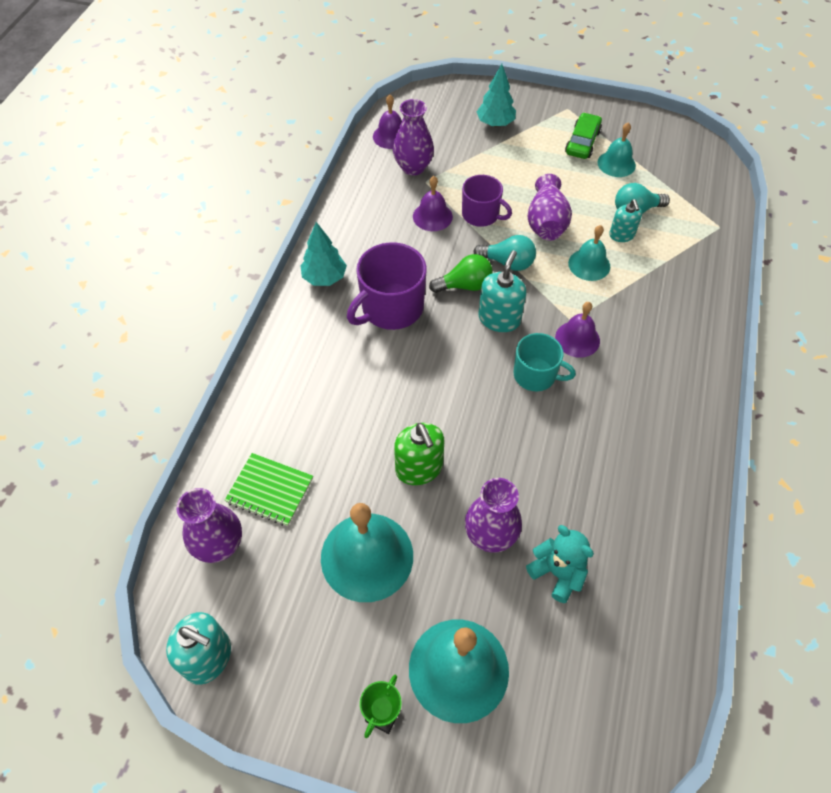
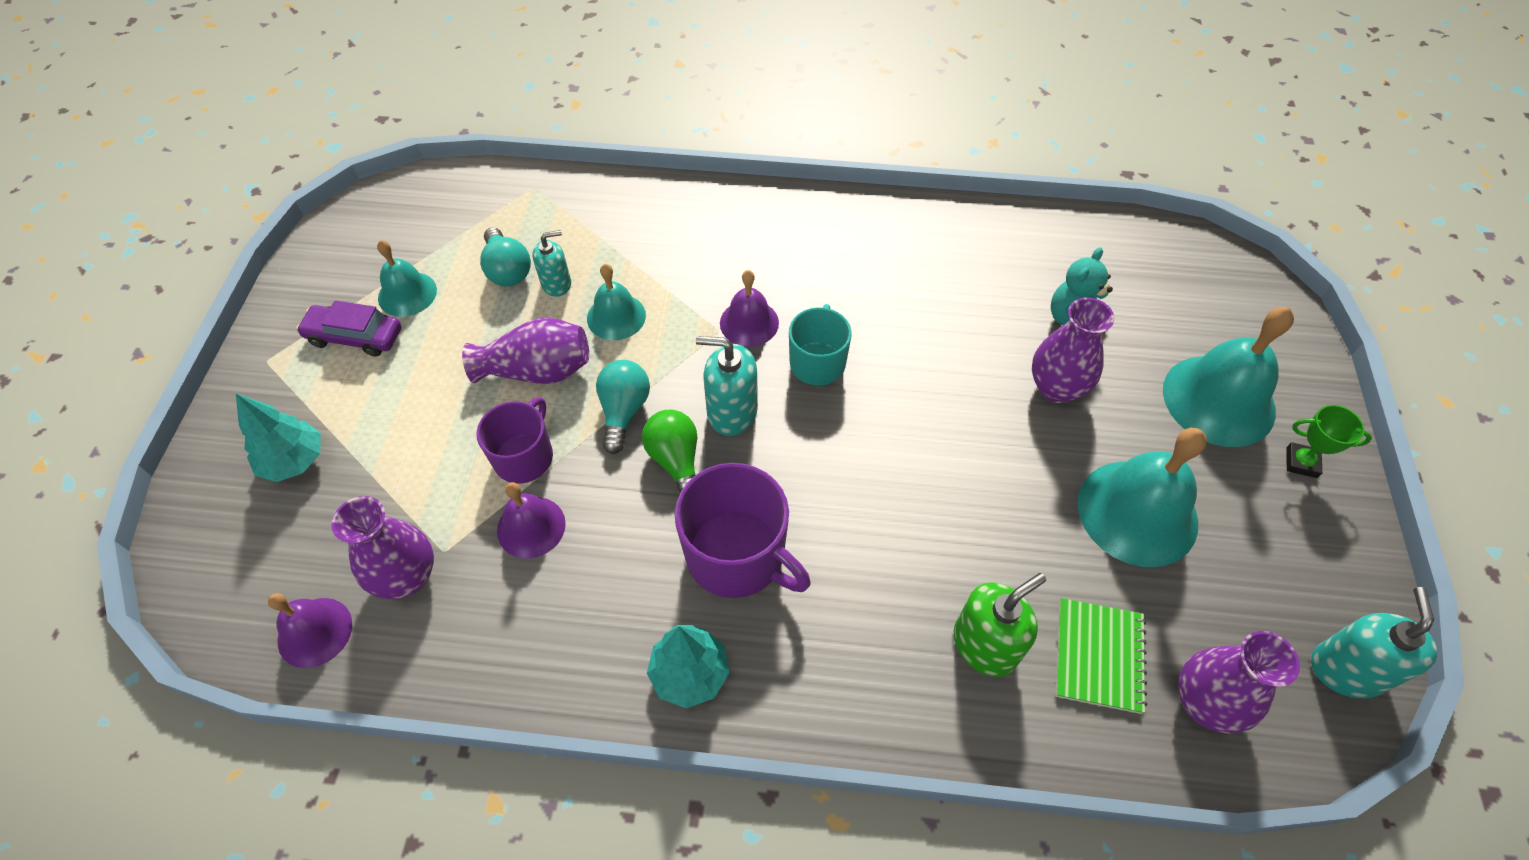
camera: 100 degrees left, 0 degrees up
green soap dispenser [394,423,444,485] -> green soap dispenser moved to [954,573,1046,677]
green car [565,112,602,159] -> purple car [296,300,401,357]

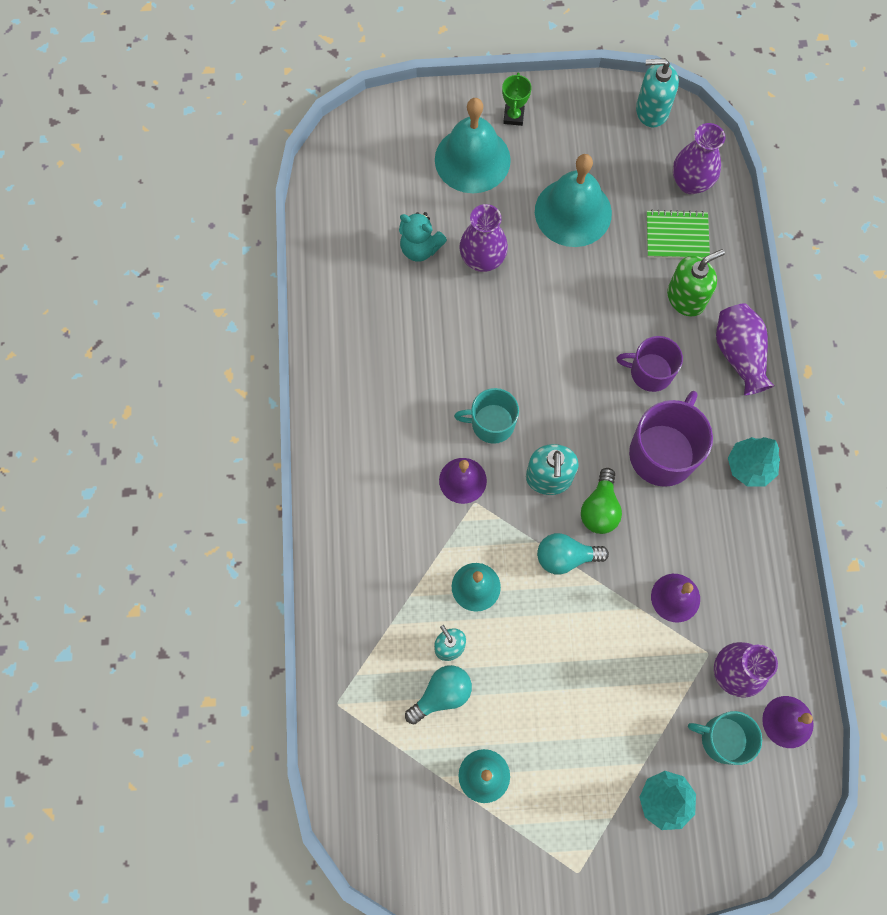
camera: 100 degrees left, 15 degrees up
purple car [296,300,401,357] -> none
purple vase [462,318,589,384] -> purple vase moved to [716,303,774,396]
purple mug [477,397,553,484] -> purple mug moved to [616,336,683,392]
green light bulb [642,409,698,493] -> green light bulb turned 45 degrees counterclockwise [581,468,622,534]
green soap dispenser [954,573,1046,677] -> green soap dispenser turned 105 degrees clockwise [667,249,725,317]
none -> turquoise mug [688,711,762,765]

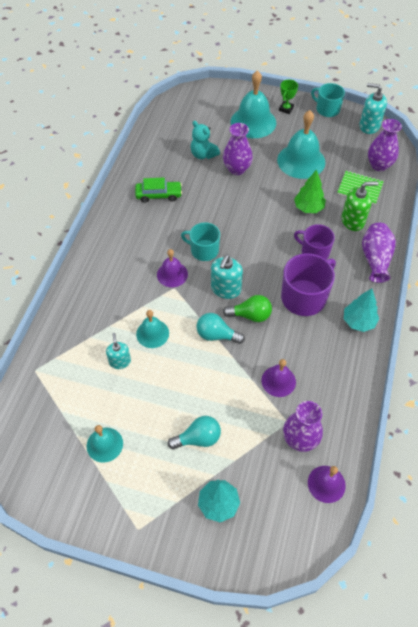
camera: 20 degrees right, 15 degrees down
turquoise light bulb [405,665,472,724] -> turquoise light bulb moved to [168,416,221,449]
green light bulb [581,468,622,534] -> green light bulb turned 120 degrees counterclockwise [223,295,272,322]
turquoise mug [688,711,762,765] -> turquoise mug moved to [311,83,345,117]
none -> green car [135,178,182,203]
none -> green tree [294,169,326,213]

